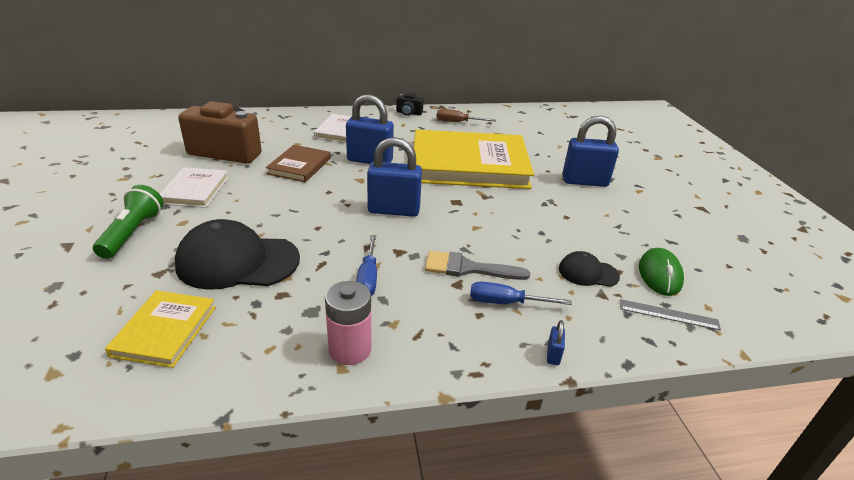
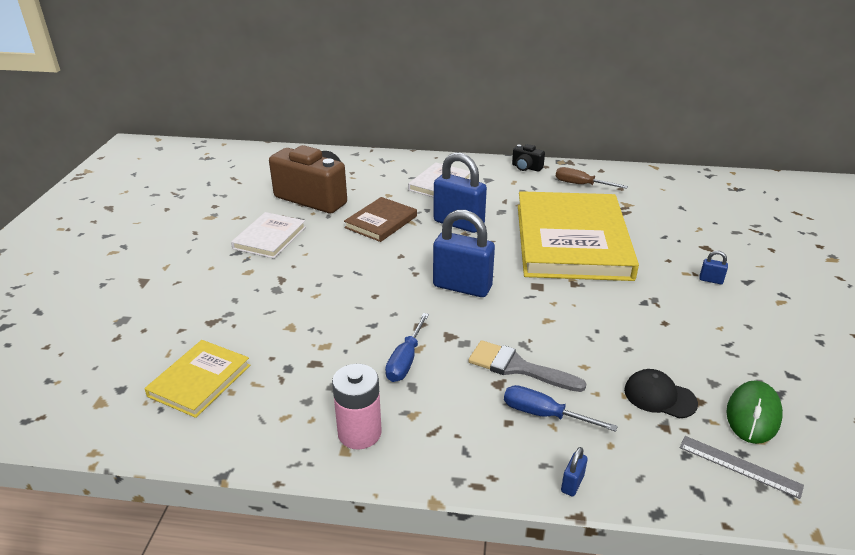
camera: 20 degrees right, 0 degrees up
green flashlight [93,185,164,259] -> none
black cap [175,219,300,290] -> none
yellow book [414,129,534,189] -> yellow book turned 75 degrees clockwise [518,191,639,281]
blue padlock [562,116,619,187] -> blue padlock [699,251,728,284], size x0.40

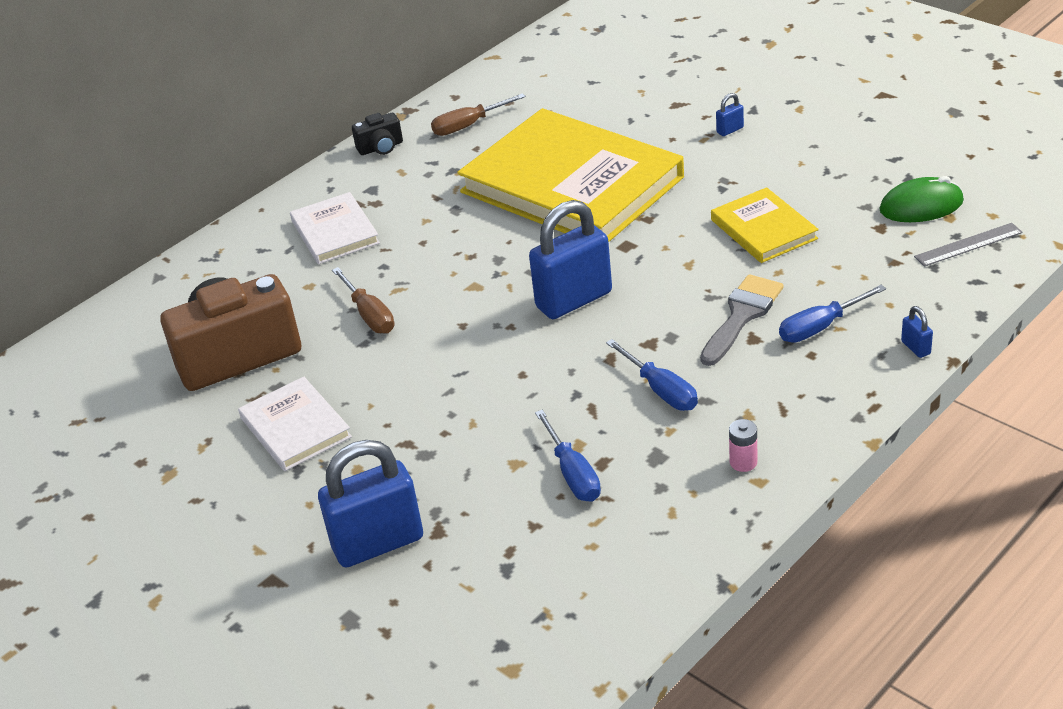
camera: 50 degrees left, 5 degrees up
yellow book [144,340,250,418] -> yellow book moved to [711,187,819,263]
pink battery [332,364,382,449] -> pink battery [729,419,757,472], size x0.53
brown book [344,197,417,242] -> brown screwdriver [332,267,395,334]
blue padlock [434,153,487,233] -> blue padlock moved to [318,440,423,567]
grey brush [468,340,586,392] -> grey brush turned 150 degrees clockwise [700,274,783,366]
black cap [624,369,698,419] -> none
green mouse [726,380,783,444] -> green mouse turned 75 degrees counterclockwise [879,176,964,222]
none -> blue screwdriver [535,410,601,502]

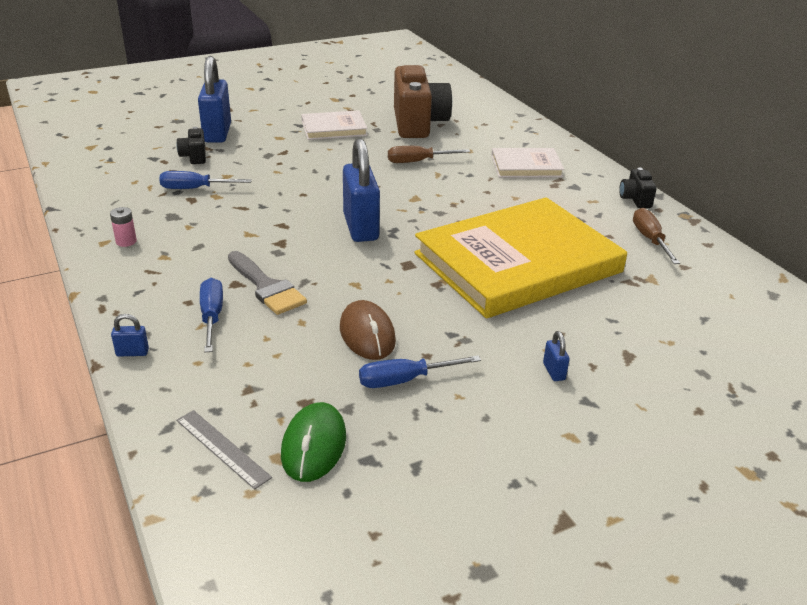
camera: 105 degrees right, 5 degrees down
blue screwdriver [606,339,698,411] -> blue screwdriver moved to [359,355,481,388]
yellow book [711,187,819,263] -> brown mouse [340,300,396,360]
grey ruler [914,223,1023,267] -> grey ruler turned 45 degrees counterclockwise [176,410,272,490]
none -> black camera [177,127,206,164]

